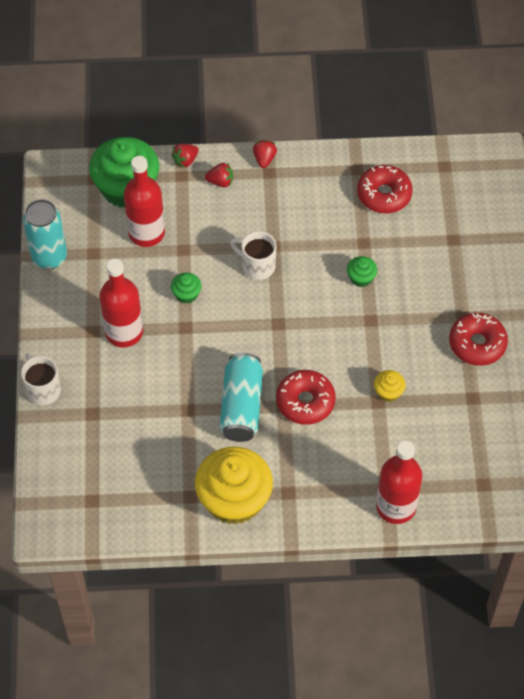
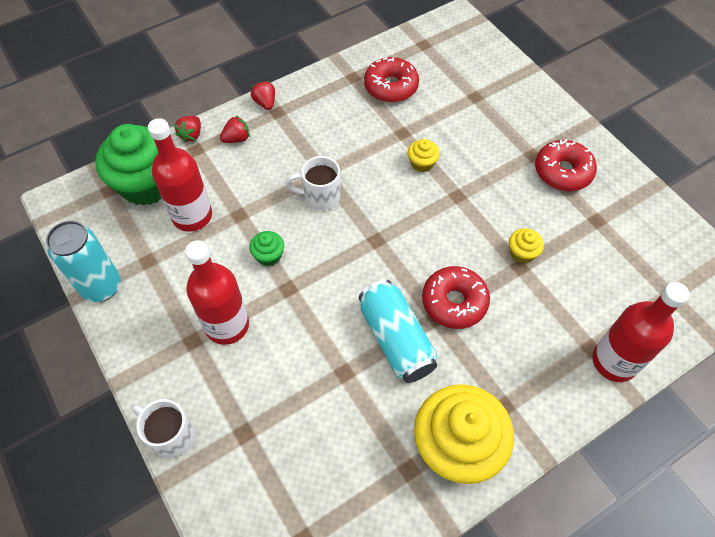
camera: 30 degrees left, 0 degrees up
green cupcake [347,256,377,287] -> yellow cupcake [408,139,440,172]

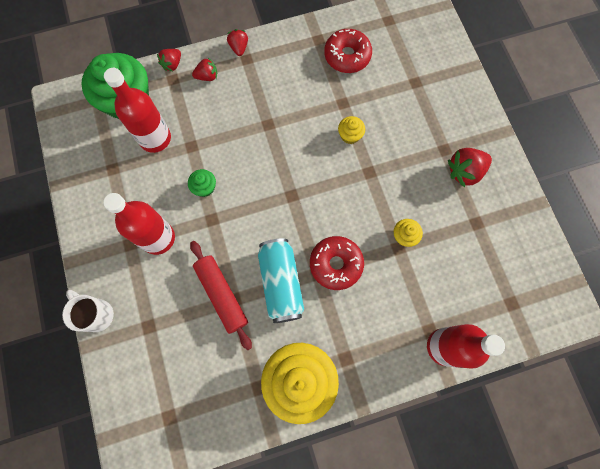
camera: 15 degrees right, 15 degrees up
turquoise can [46,221,121,302] -> none
white mug [285,156,340,210] -> none
red donut [535,139,597,191] -> red strawberry [448,148,492,188]
none -> red rolling pin [190,241,252,350]

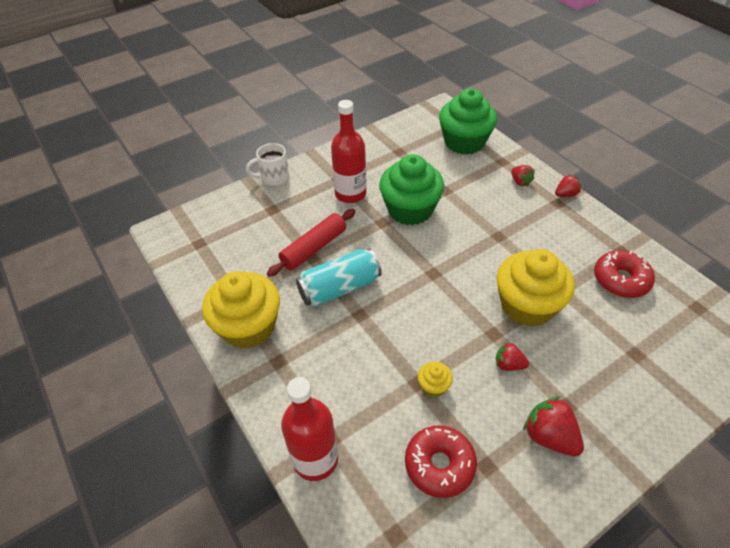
camera: 75 degrees right, 25 degrees down
white mug [62,290,114,332] -> white mug turned 135 degrees counterclockwise [246,143,289,186]
red bottle [104,68,171,153] -> none
red strawberry [157,49,181,71] -> red strawberry moved to [496,342,529,371]
green cupcake [188,169,216,197] -> green cupcake [379,154,444,225], size x2.34
red donut [310,236,364,290] -> red donut moved to [405,425,477,498]
yellow cupcake [338,116,365,144] -> yellow cupcake [497,249,575,327], size x2.34

